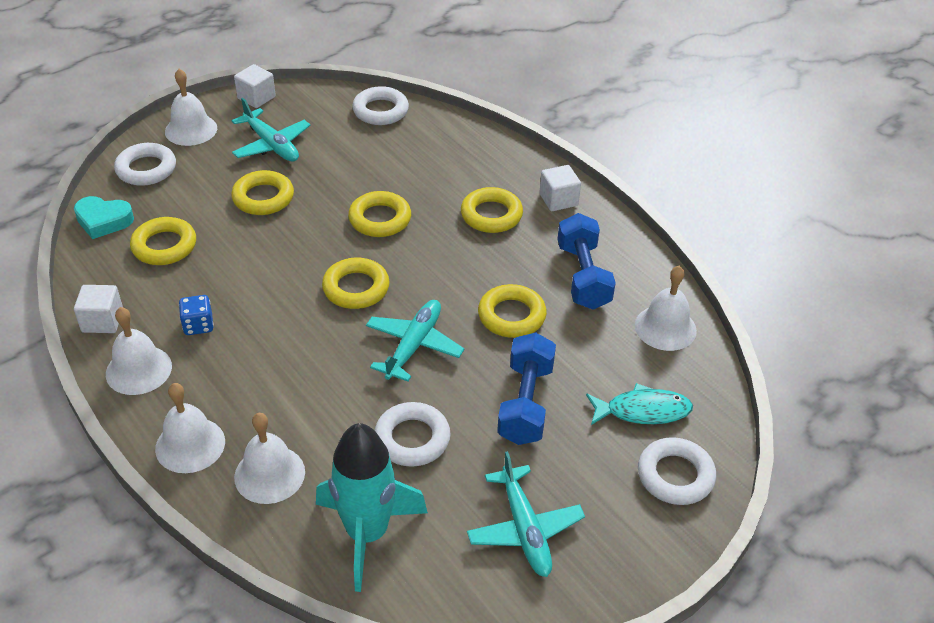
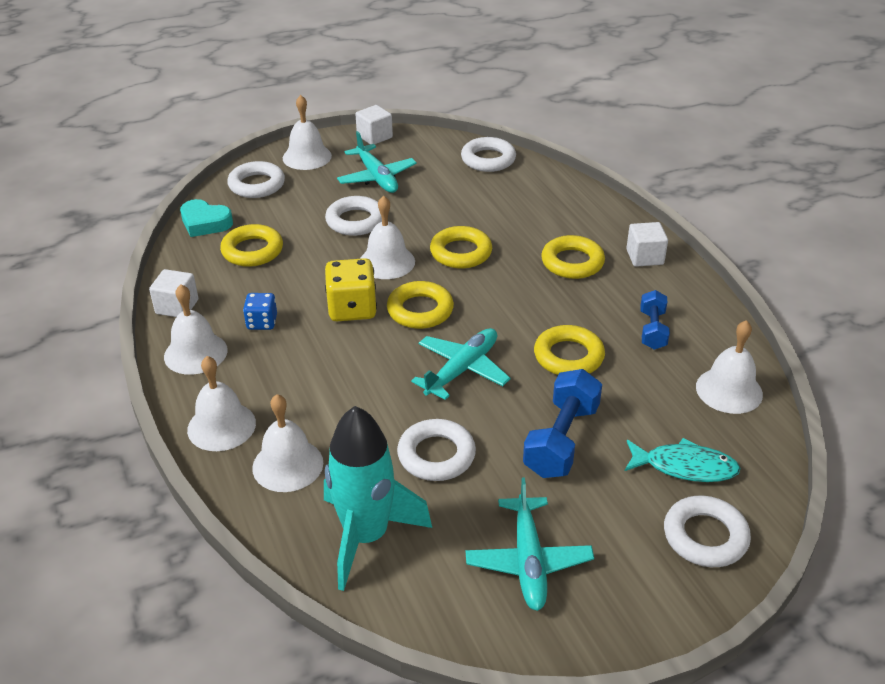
camera: 15 degrees right, 5 degrees down
yellow ring [231,170,294,215] -> white ring [325,196,382,236]
blue dumbbell [558,213,616,310] -> blue dumbbell [640,290,670,350], size x0.62
none -> yellow dice [325,258,377,321]
none -> white bell [360,196,415,279]

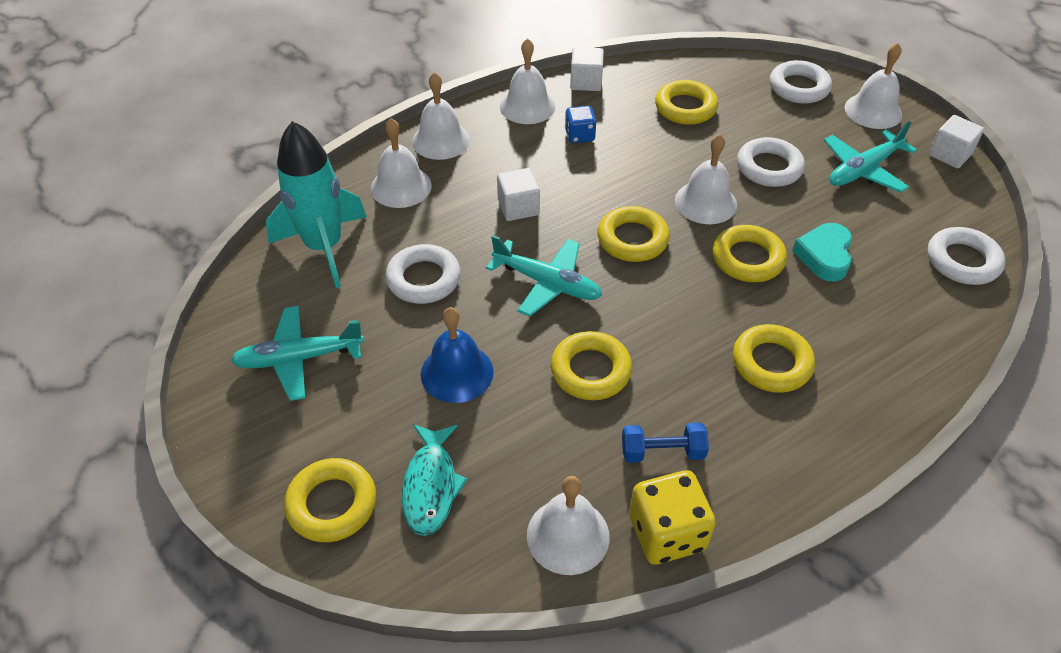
camera: 80 degrees right, 10 degrees up
turquoise heart [180,199,233,237] -> turquoise heart moved to [792,223,852,281]
yellow dice [325,258,377,321] -> yellow dice moved to [629,470,716,564]
blue dumbbell [523,369,602,478] -> blue bell [421,307,493,403]
white cube [626,222,668,267] -> white cube moved to [497,168,540,221]
white ring [664,496,751,567] -> yellow ring [284,458,376,542]

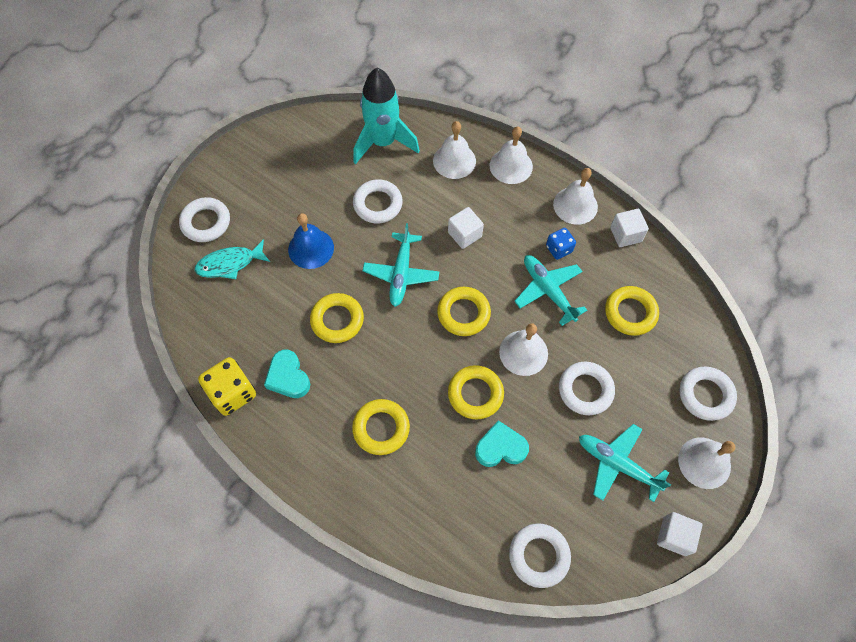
camera: 70 degrees right, 15 degrees up
turquoise plane [230,306,364,401] -> turquoise plane moved to [514,255,587,326]
yellow ring [284,458,376,542] -> white ring [179,197,230,242]
white bell [527,476,609,575] -> none
blue dumbbell [622,422,709,463] -> turquoise heart [264,349,310,398]

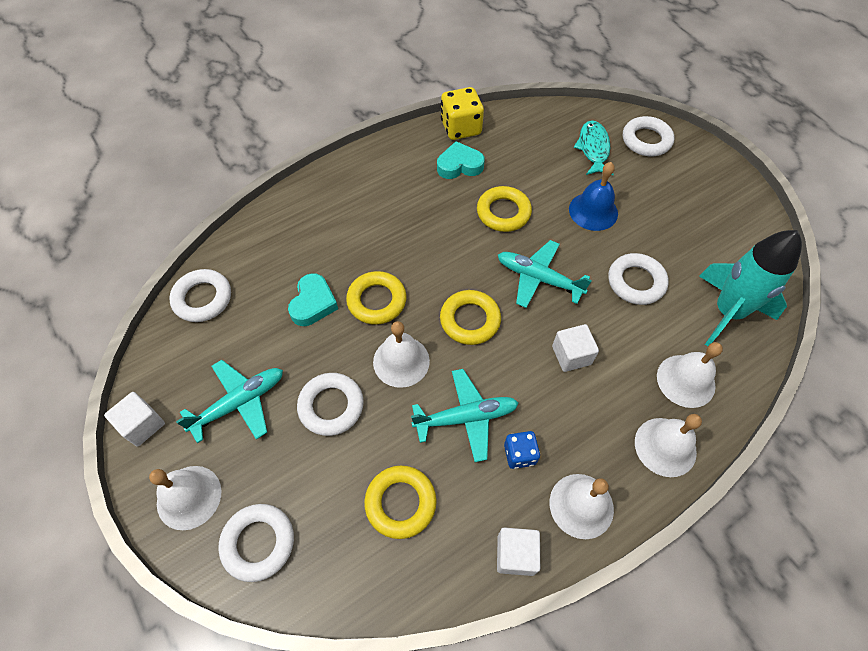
camera: 110 degrees right, 5 degrees down
yellow ring [352,399,410,455] -> none

